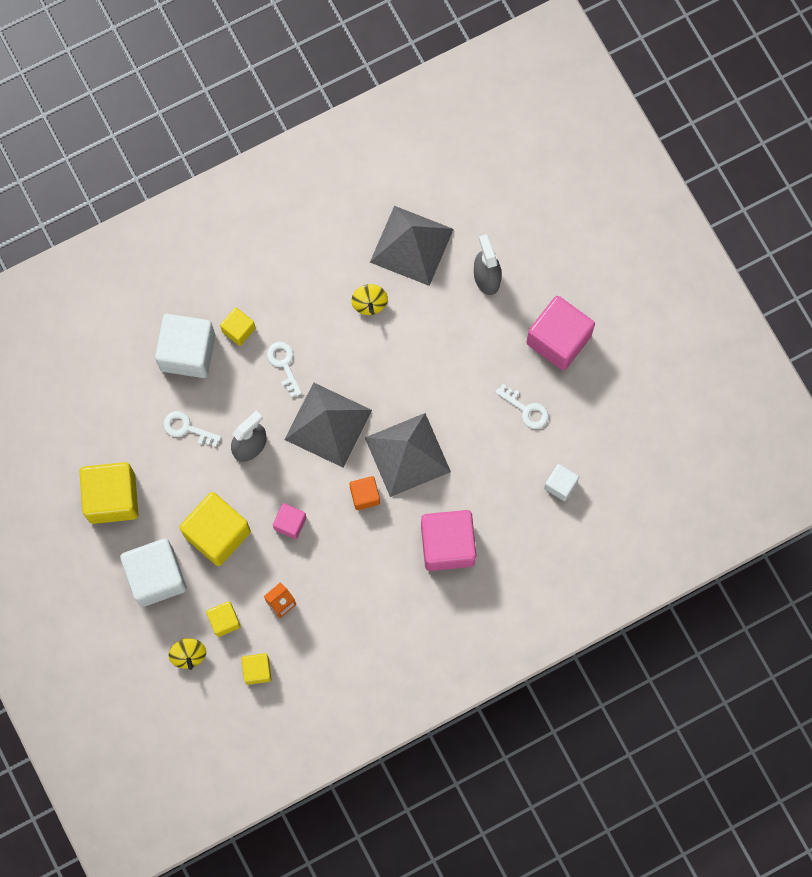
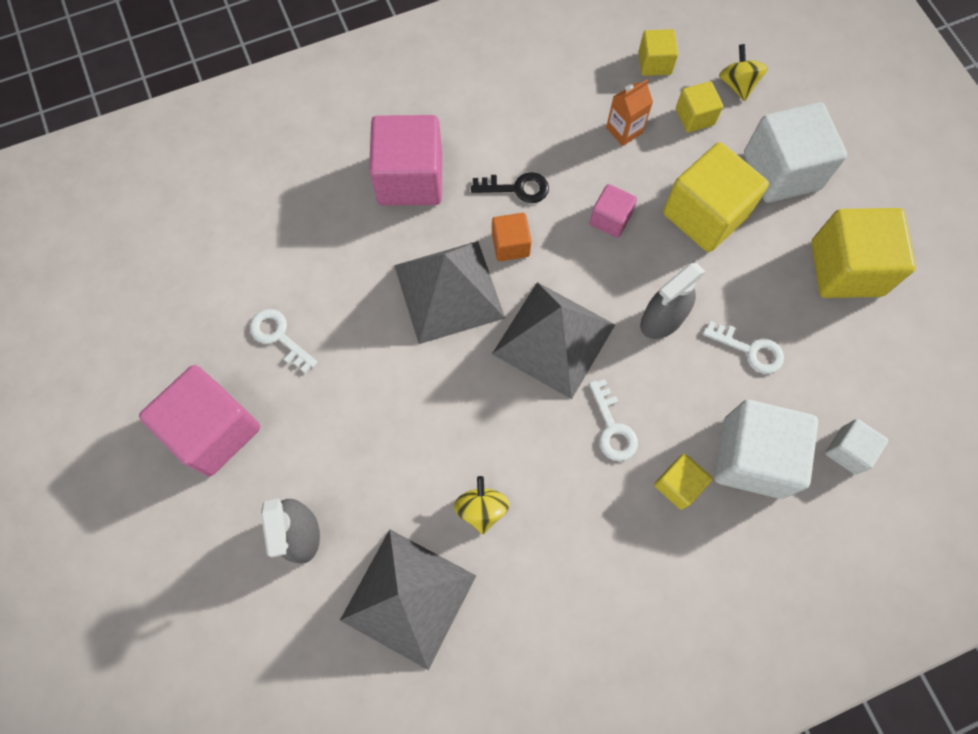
camera: 175 degrees left, 5 degrees down
white cube [544,464,579,501] -> white cube moved to [825,419,889,475]
none -> black key [471,172,549,203]

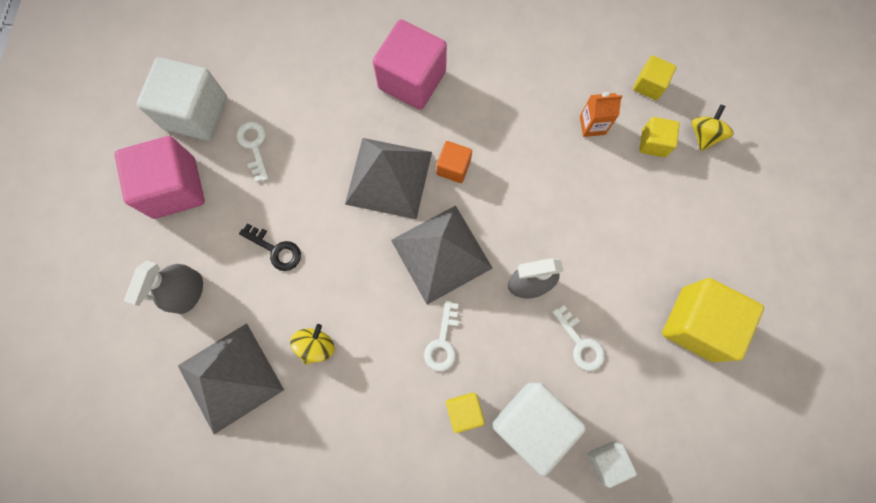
camera: 30 degrees right, 5 degrees up
black key [471,172,549,203] -> black key moved to [239,223,301,271]
pink cube [590,184,637,238] -> none
yellow cube [663,142,769,252] -> none
white cube [744,102,847,203] -> white cube moved to [137,57,227,141]

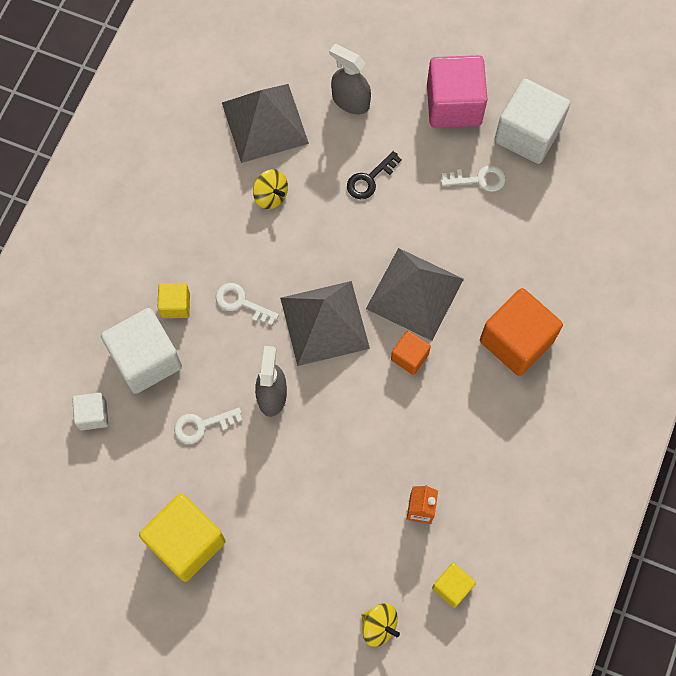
camera: 105 degrees right, 5 degrees down
pink cube [373,20,447,110] -> orange cube [480,288,563,376]
yellow cube [639,117,680,157] -> none

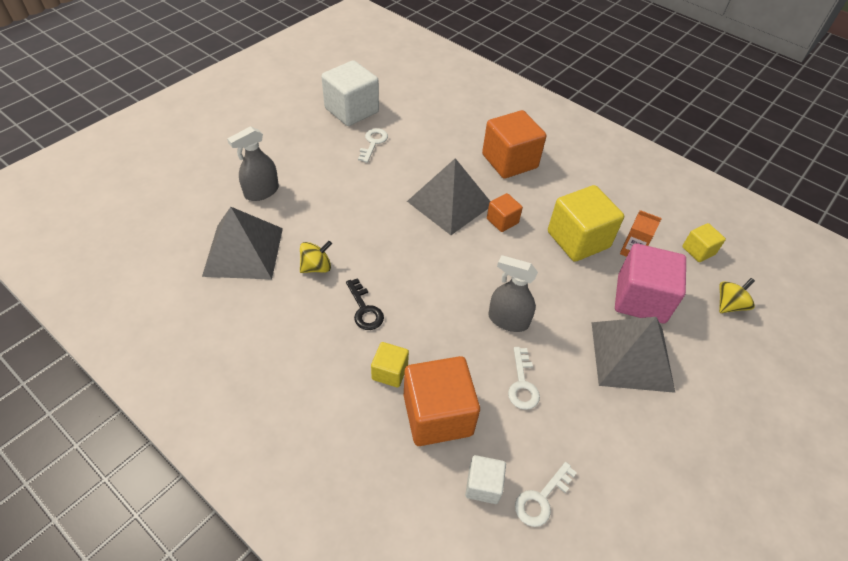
camera: 75 degrees left, 20 degrees down
white cube [101,308,182,394] -> orange cube [404,356,480,446]
yellow cube [139,493,226,582] -> yellow cube moved to [548,185,624,262]
white key [216,283,279,326] -> white key moved to [515,462,577,527]
grey pyramid [280,281,370,366] -> grey pyramid moved to [591,317,675,393]
black key [347,151,402,199] -> black key moved to [346,278,384,330]
pink cube [427,55,488,128] -> pink cube moved to [615,244,686,324]

